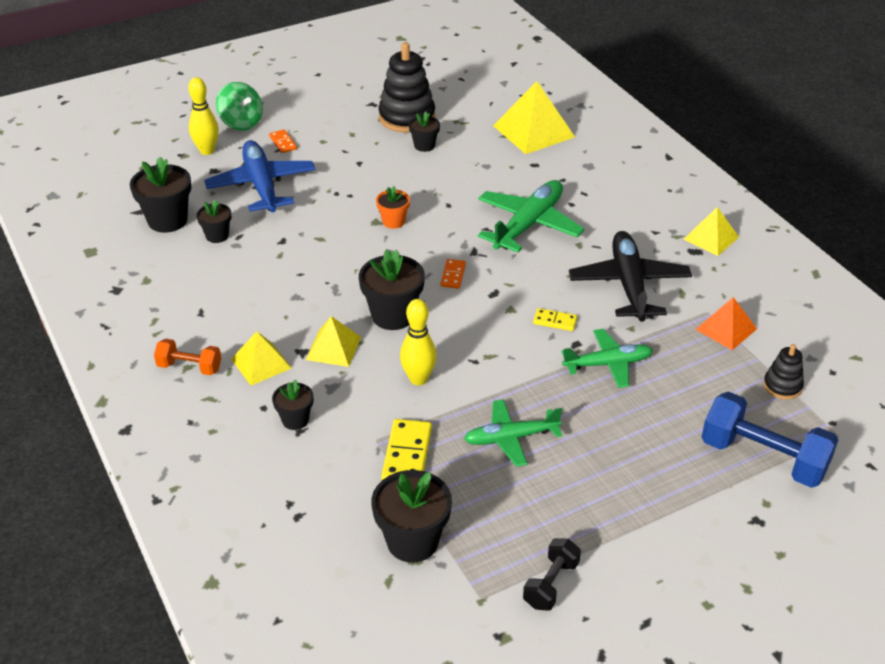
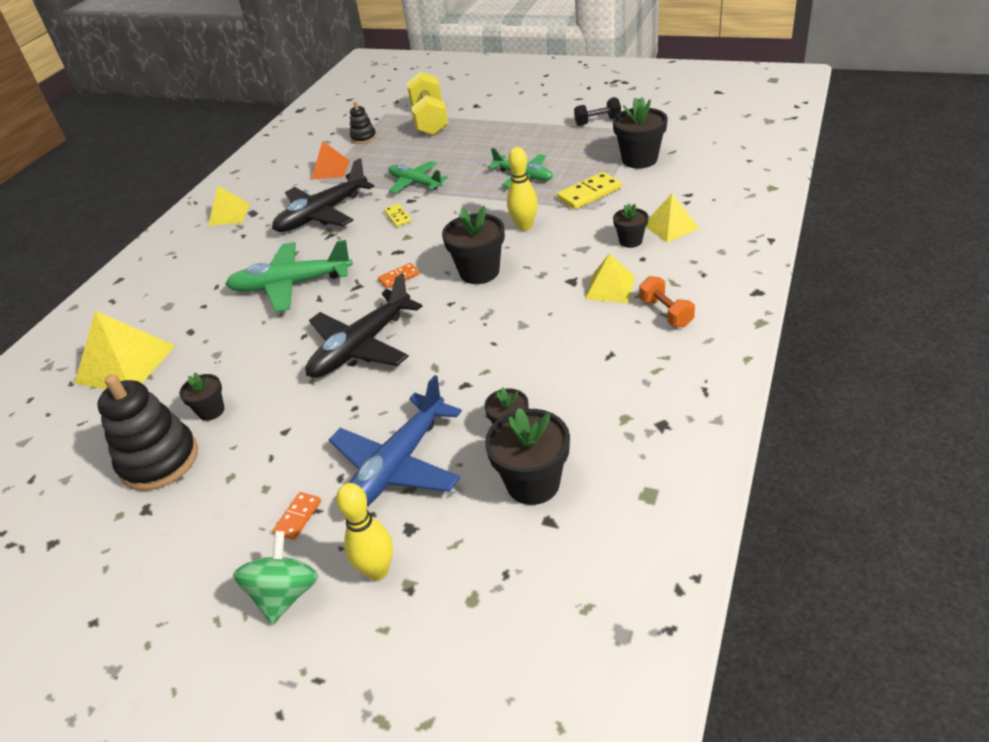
camera: 125 degrees left, 0 degrees up
yellow pyramid [306,316,361,367] -> yellow pyramid moved to [646,194,700,242]
orange flower pot [376,186,410,229] -> black plane [305,273,422,378]
blue dumbbell [702,391,838,488] -> yellow dumbbell [407,71,448,136]

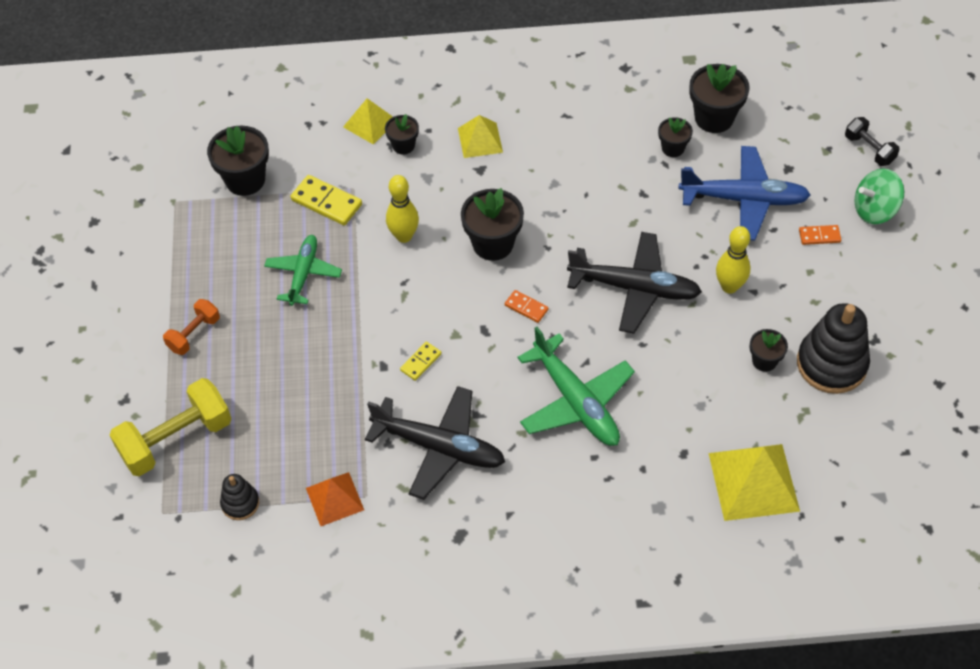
camera: 120 degrees left, 15 degrees up
yellow pyramid [208,186,250,226] -> none
yellow bowling pin [336,483,393,581] -> yellow bowling pin moved to [716,226,750,294]
green plane [388,161,448,193] -> none
black dumbbell [574,98,621,126] -> black dumbbell moved to [845,117,900,166]
orange dumbbell [639,276,695,327] -> orange dumbbell moved to [163,299,220,355]

